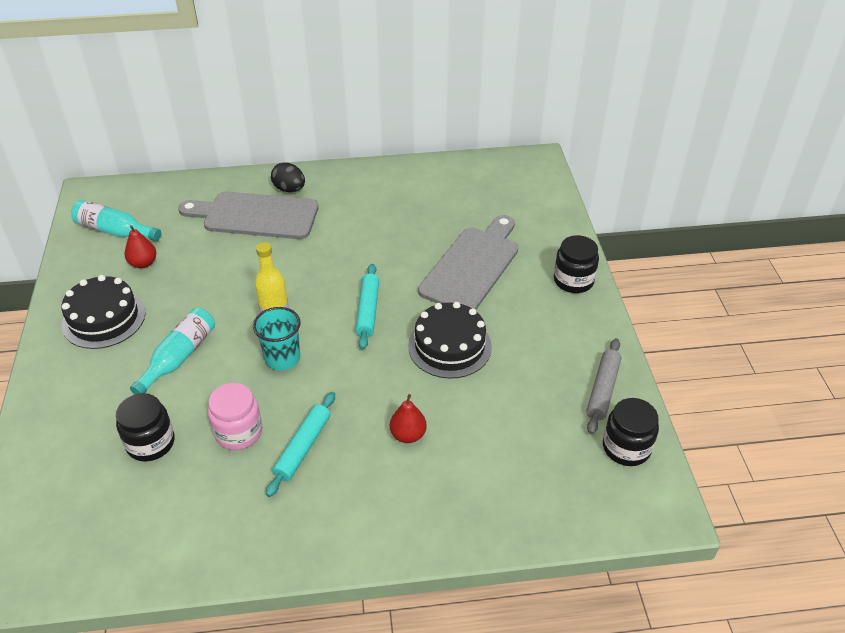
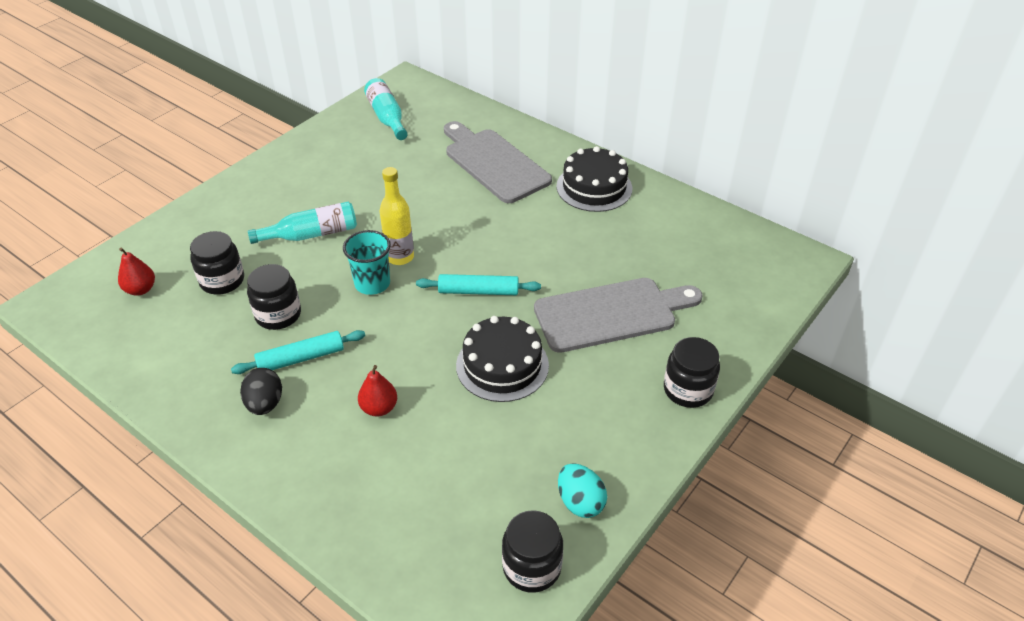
camera: 45 degrees right, 0 degrees up
black cake [61,275,146,349] -> black cake moved to [556,146,632,212]
red pear [124,225,157,268] -> red pear moved to [118,248,155,296]
pink jar [208,383,262,450] -> black jar [247,264,301,330]
black egg [271,162,305,192] -> black egg moved to [240,368,282,415]
turquoise rolling pin [356,264,379,350] -> turquoise rolling pin turned 45 degrees clockwise [416,274,541,295]
grey rolling pin [586,338,622,434] -> turquoise egg [558,463,607,518]

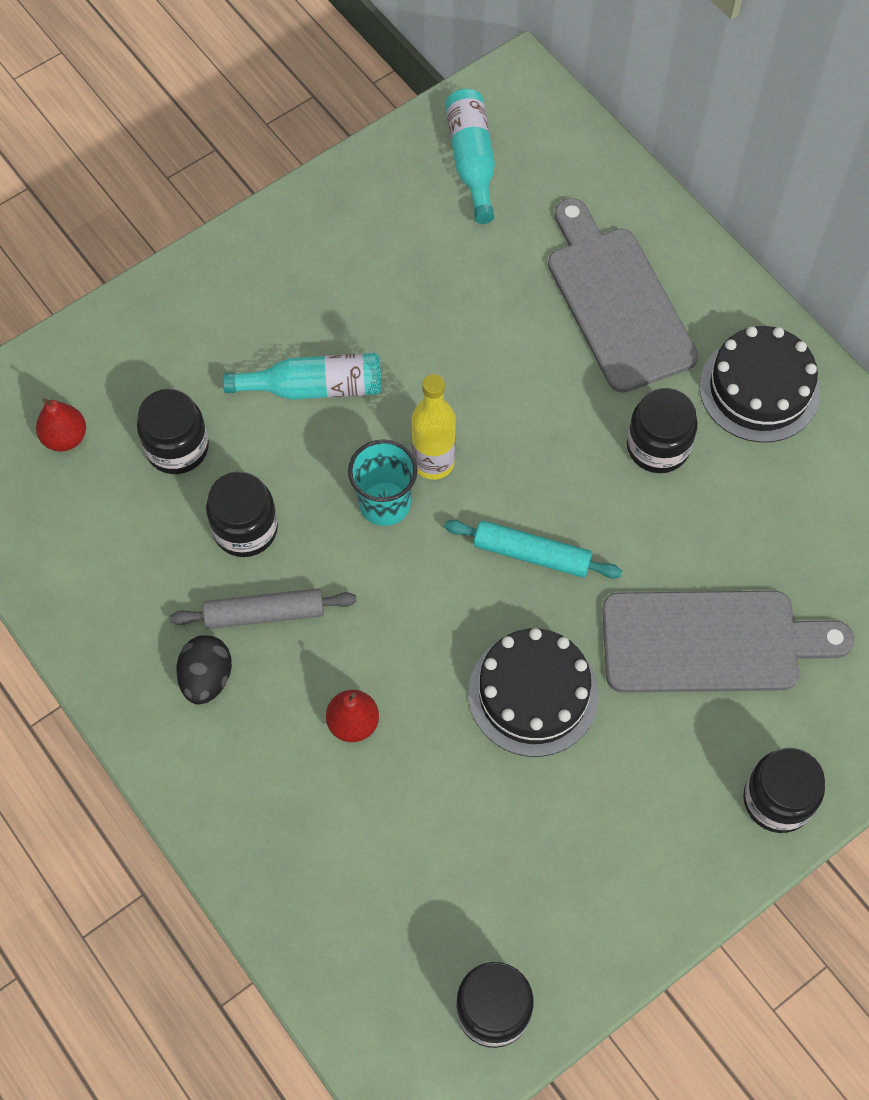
camera: 15 degrees right, 20 degrees up
turquoise rolling pin [231,330,365,374] -> grey rolling pin [170,588,357,629]
turquoise egg [558,463,607,518] -> none
none -> black jar [627,388,698,473]

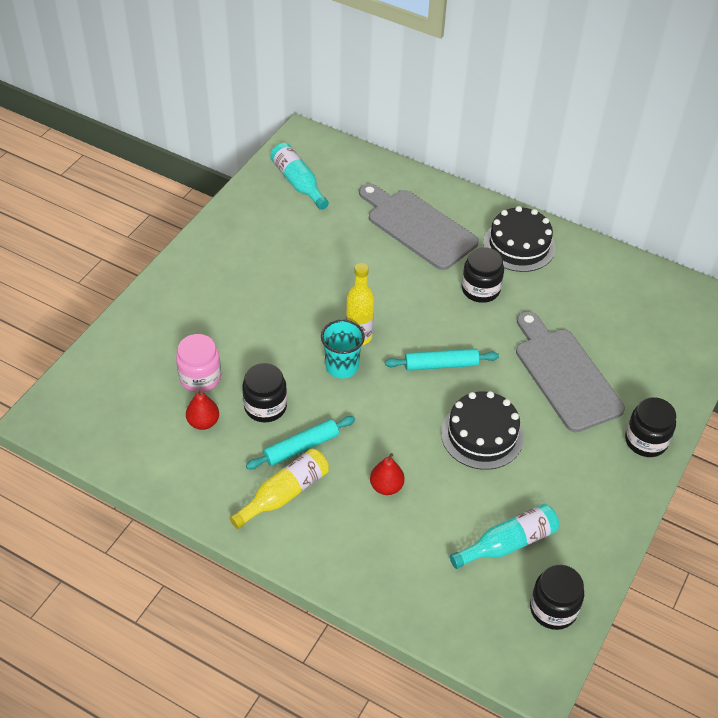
camera: 25 degrees left, 15 degrees down
red pear [36,398,86,451] -> red pear moved to [186,390,219,430]
black jar [137,389,209,474] -> pink jar [176,334,221,392]
grey rolling pin [170,588,357,629] -> turquoise rolling pin [246,416,355,469]
black egg [176,635,232,705] -> yellow bottle [230,449,329,529]
turquoise bottle [223,353,382,400] -> turquoise bottle moved to [450,504,559,569]
grey cutting board [602,591,855,693] -> grey cutting board turned 90 degrees counterclockwise [516,311,625,432]

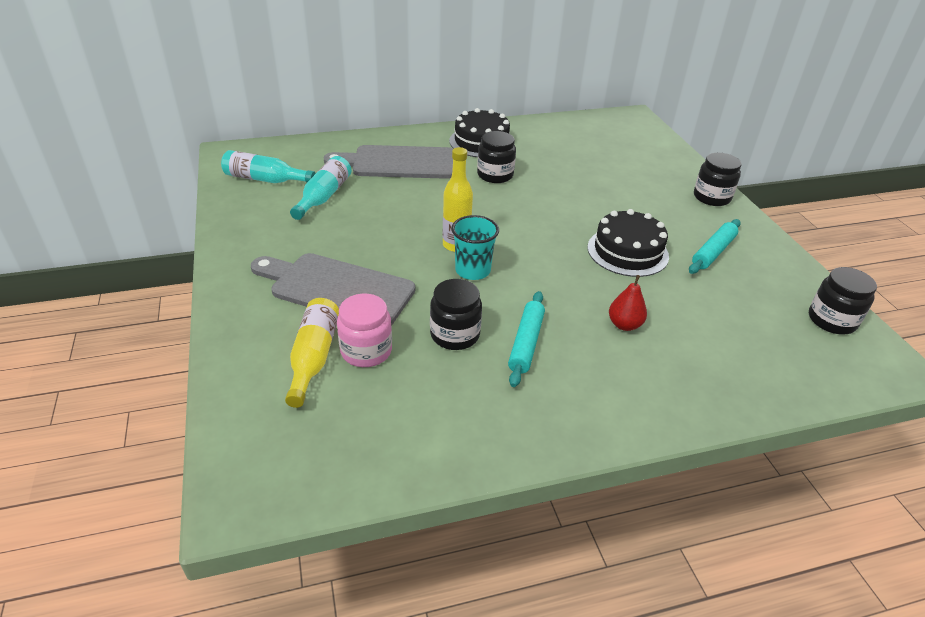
camera: 45 degrees left, 10 degrees down
red pear [186,390,219,430] -> none
yellow bottle [230,449,329,529] -> yellow bottle moved to [285,298,339,408]
turquoise rolling pin [385,349,499,371] -> turquoise rolling pin moved to [689,219,741,274]
turquoise bottle [450,504,559,569] -> turquoise bottle moved to [290,156,351,220]
grey cutting board [516,311,625,432] -> grey cutting board moved to [251,253,415,325]

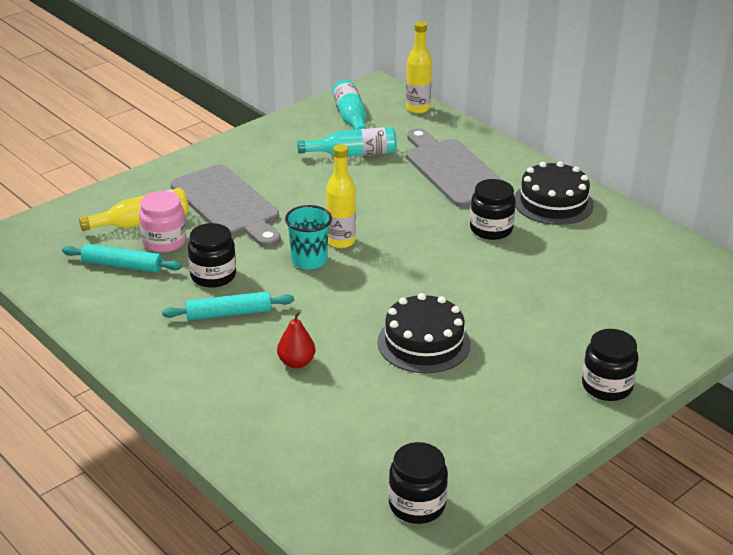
camera: 65 degrees right, 5 degrees down
grey cutting board [251,253,415,325] -> grey cutting board turned 150 degrees clockwise [170,165,281,247]
turquoise rolling pin [689,219,741,274] -> turquoise rolling pin moved to [62,244,182,273]
none -> yellow bottle [406,21,432,114]

